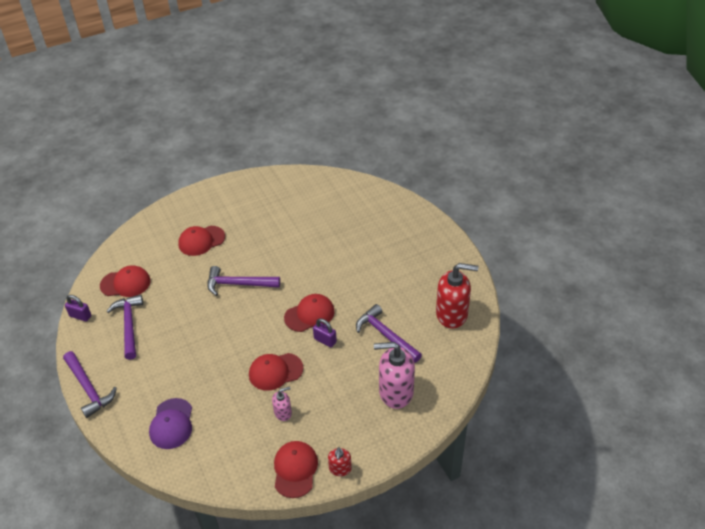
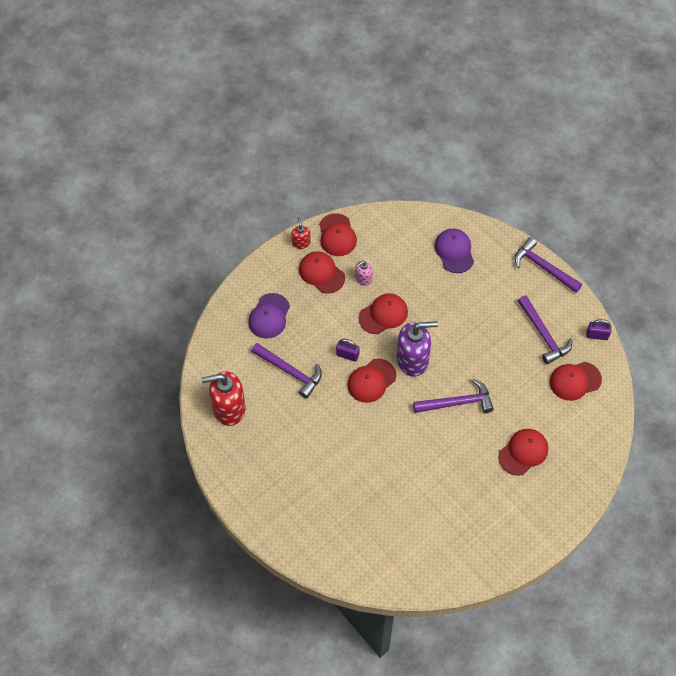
camera: 165 degrees right, 15 degrees up
pink soap dispenser [374,342,415,409] -> purple cap [248,293,290,339]
none -> red cap [299,251,345,294]
none -> purple soap dispenser [396,321,438,377]

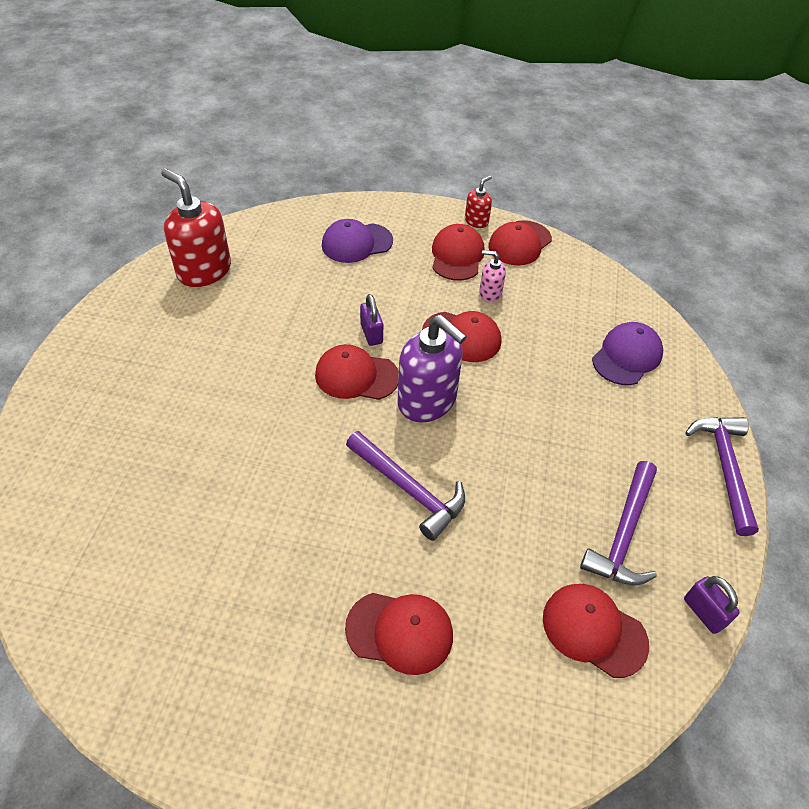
camera: 50 degrees right, 10 degrees down
purple hammer [251,343,322,399] -> none

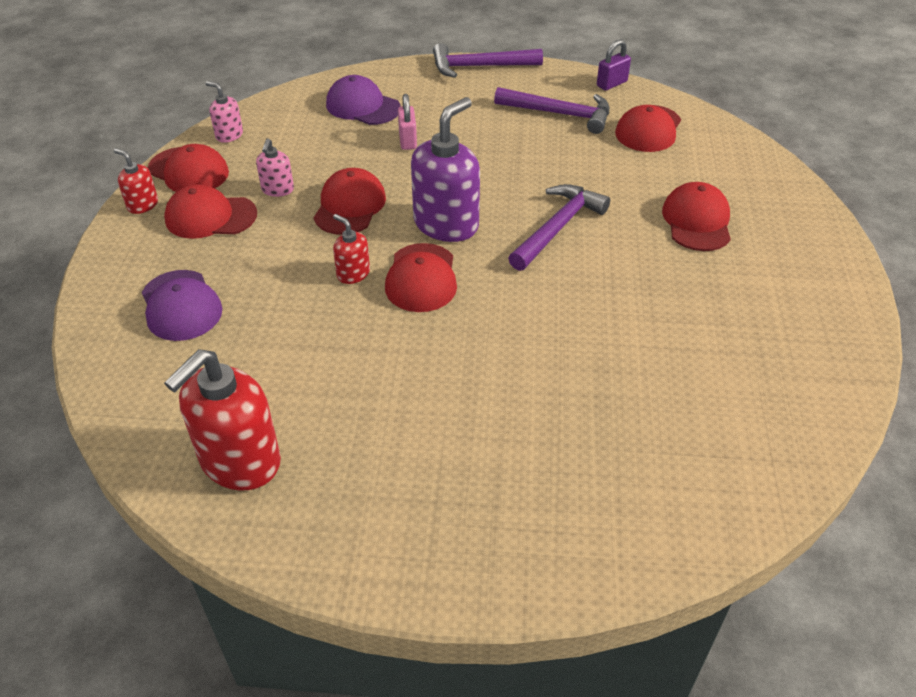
camera: 95 degrees left, 5 degrees down
purple padlock [360,294,383,346] -> red soap dispenser [333,214,370,284]
none -> pink soap dispenser [206,81,243,143]
none -> pink padlock [398,94,417,150]

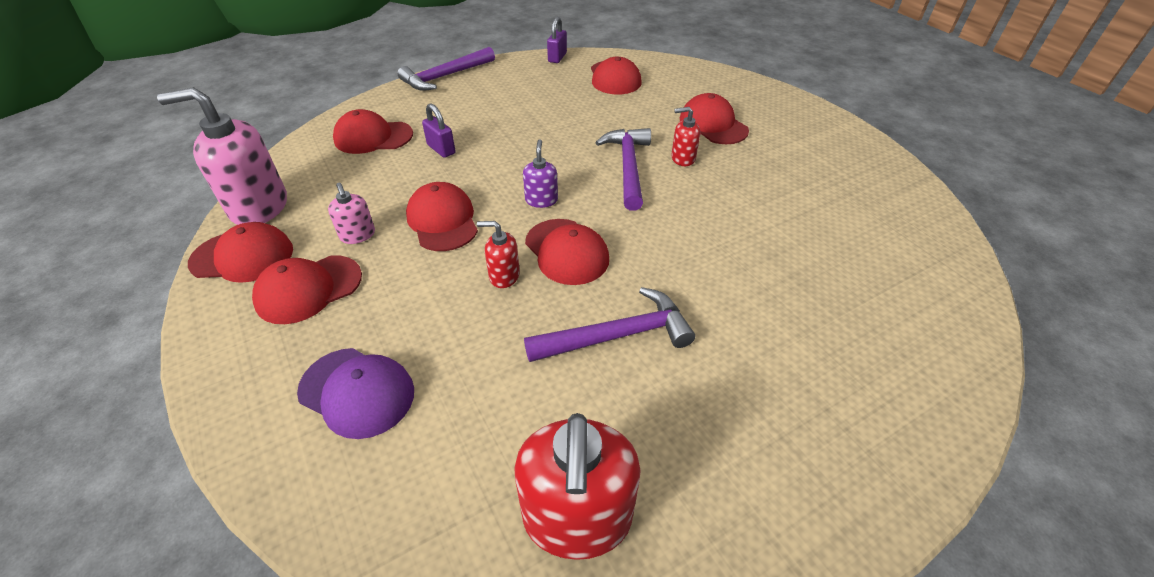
camera: 35 degrees left, 0 degrees up
red soap dispenser [114,148,158,214] -> red soap dispenser moved to [671,107,700,166]
pink soap dispenser [206,81,243,143] -> pink soap dispenser [157,87,287,225], size x2.04
purple cap [326,75,401,125] -> red cap [333,109,413,154]
pink padlock [398,94,417,150] -> purple padlock [422,103,456,158]
purple soap dispenser [411,97,480,242] -> purple soap dispenser [523,139,558,208], size x0.49
purple hammer [494,87,609,134] -> purple hammer moved to [524,287,695,362]

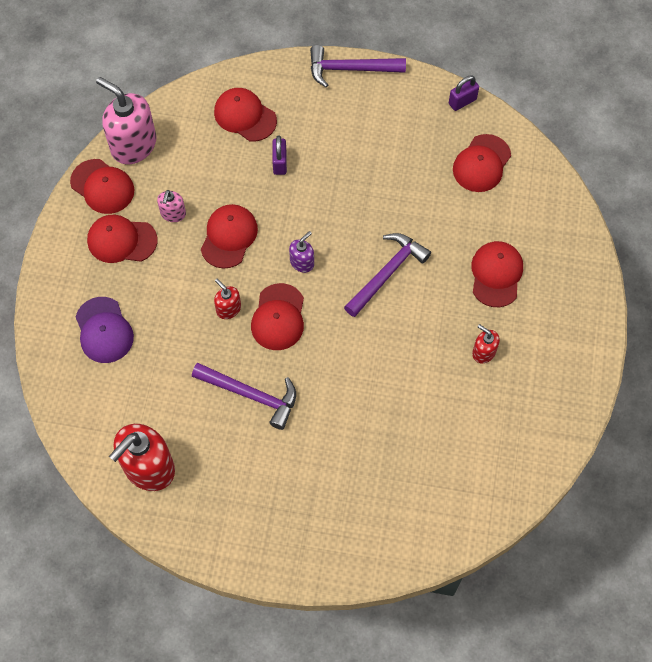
camera: 40 degrees right, 20 degrees up
red soap dispenser [671,107,700,166] -> red soap dispenser moved to [472,324,500,363]

